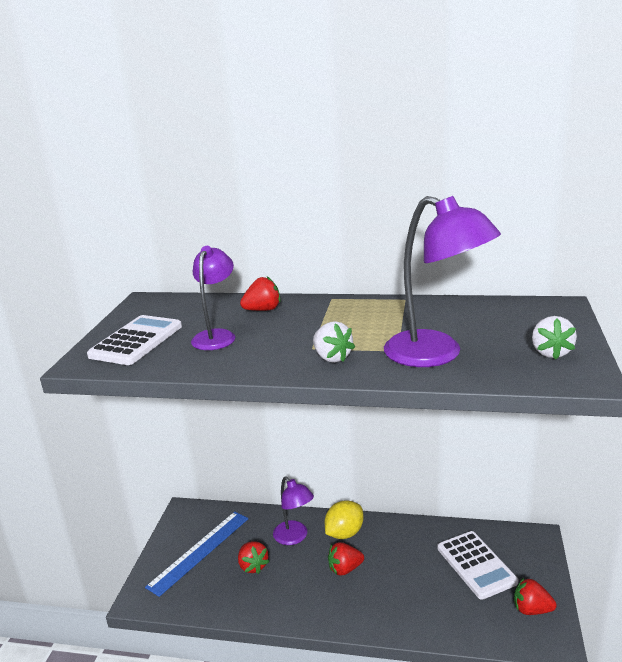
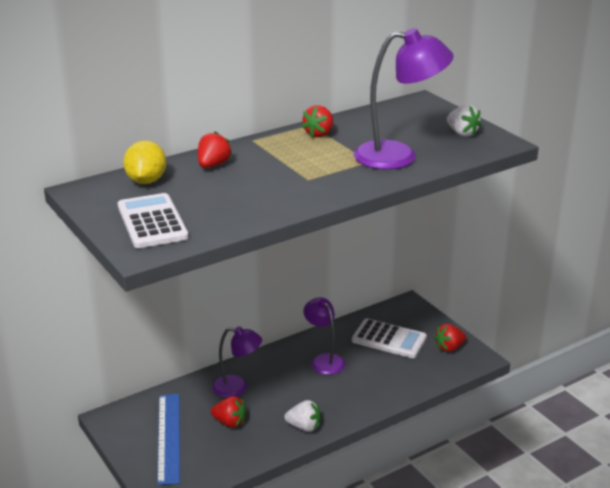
camera: 45 degrees left, 5 degrees up
purple lamp [191,246,235,350] -> purple lamp moved to [303,297,345,375]
white strawberry [313,321,355,363] -> white strawberry moved to [284,400,321,432]
yellow lemon [325,500,363,539] -> yellow lemon moved to [123,140,166,184]
red strawberry [328,542,364,576] -> red strawberry moved to [301,105,333,137]

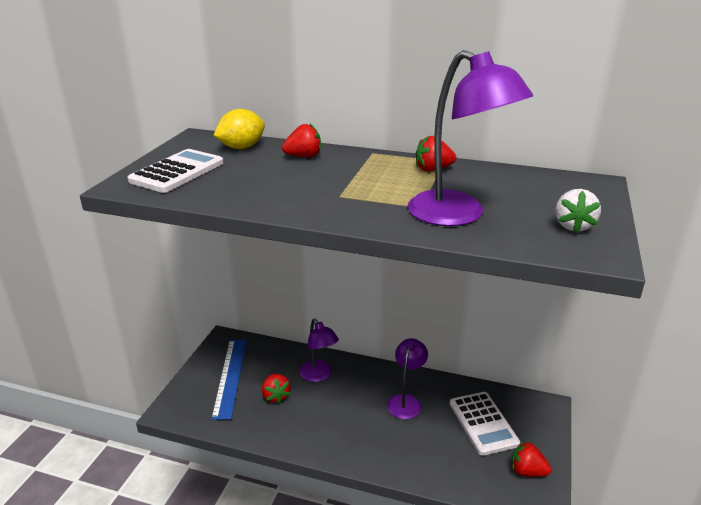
camera: 50 degrees right, 0 degrees up
blue ruler [157,394,180,485] -> blue ruler turned 45 degrees counterclockwise [211,339,247,420]
white strawberry [284,400,321,432] -> none

